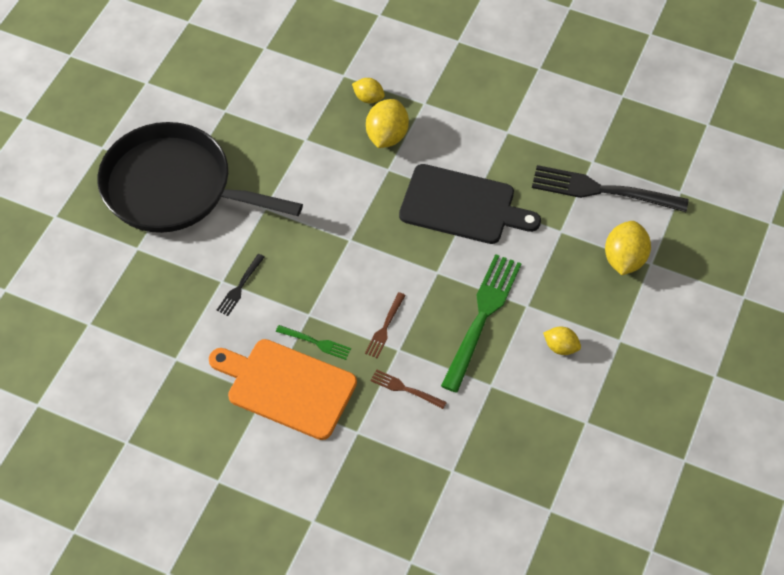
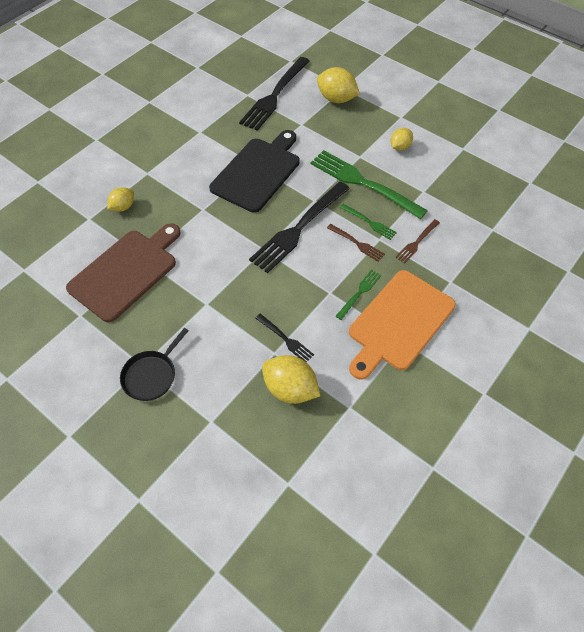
camera: 75 degrees left, 0 degrees up
black pan [97,122,303,233] -> black pan [120,328,189,401], size x0.41
yellow lemon [366,99,409,148] -> yellow lemon moved to [262,355,320,404]
none -> brown cutting board [66,223,181,323]
none -> black fork [249,182,350,273]
none -> green fork [340,204,397,240]

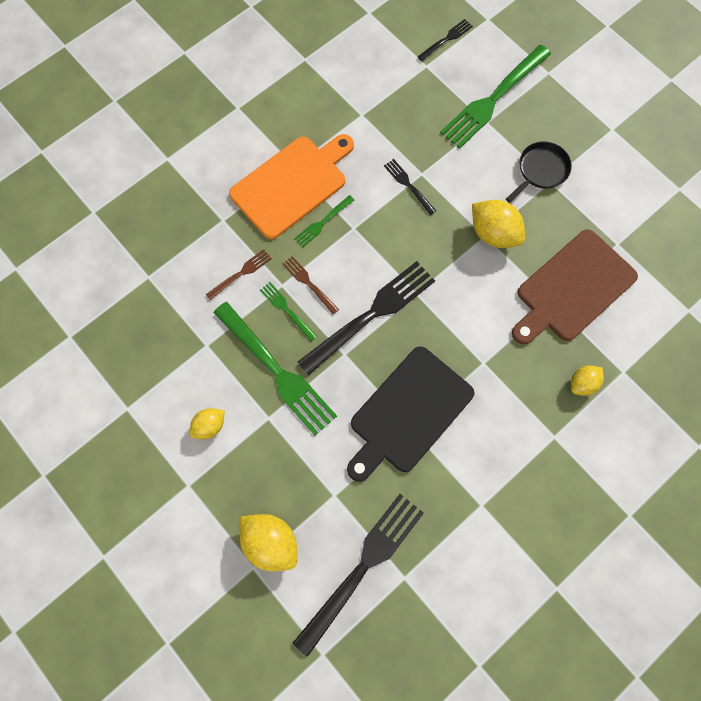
camera: 170 degrees left, 15 degrees up
yellow lemon [262,355,320,404] -> yellow lemon moved to [472,200,525,248]
none -> black fork [418,19,473,61]
none -> green fork [440,45,551,149]

